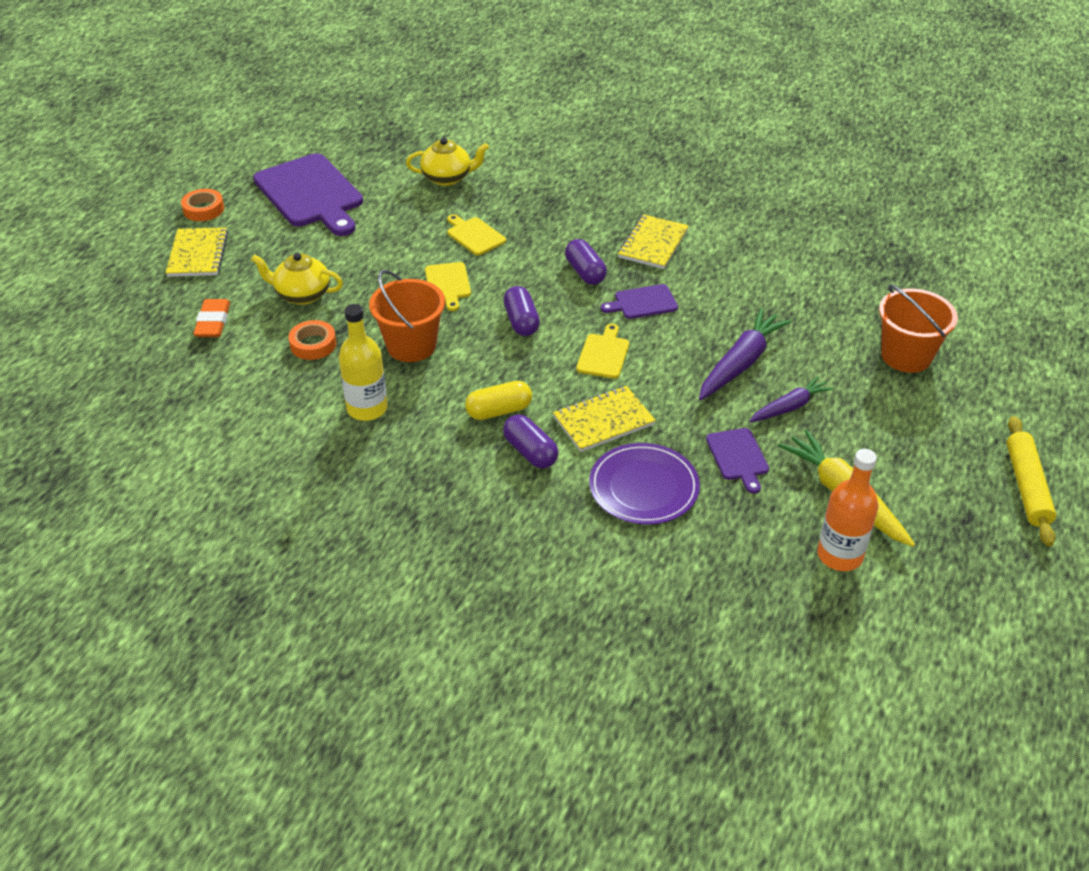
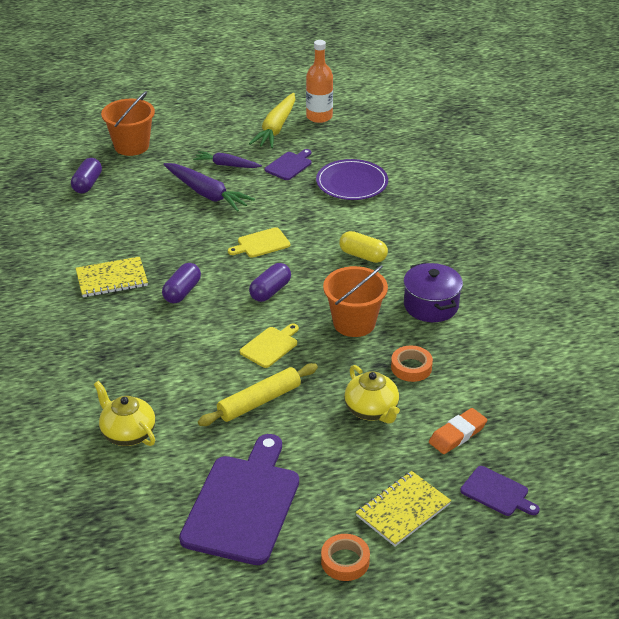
camera: 130 degrees left, 5 degrees down
yellow bottle [339,304,388,421] -> purple pot [403,263,463,322]
yellow cutting board [447,214,506,255] -> none
purple capsule [503,414,558,468] -> purple capsule moved to [71,158,102,193]
yellow notebook [553,386,656,452] -> none
purple cutting board [601,284,678,319] -> purple cutting board moved to [460,466,540,516]
purple carrot [699,308,792,400] -> purple carrot turned 135 degrees counterclockwise [163,163,255,212]
yellow rolling pin [1007,416,1056,546] -> yellow rolling pin moved to [198,363,318,426]

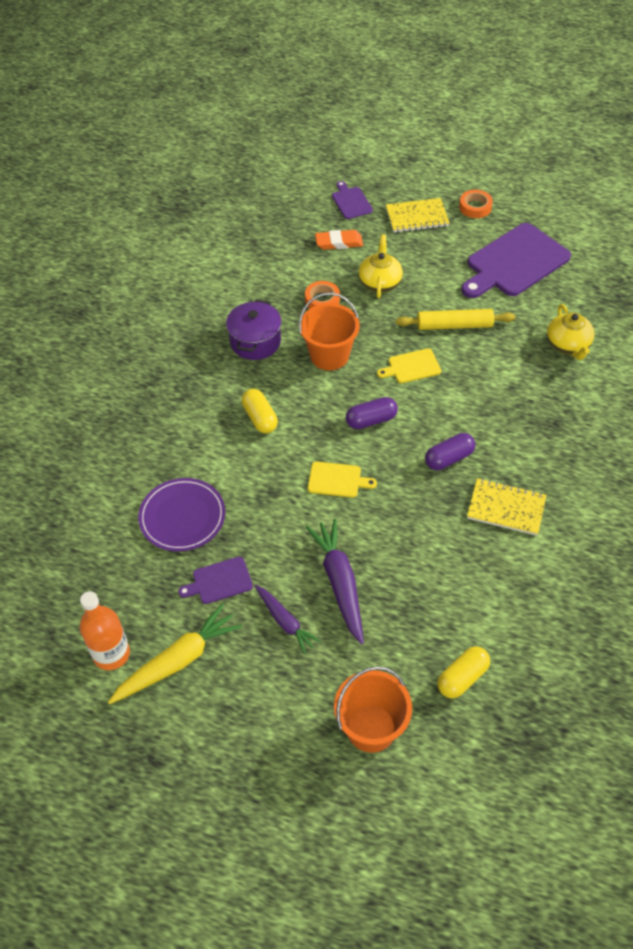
camera: 145 degrees left, 15 degrees up
purple capsule [71,158,102,193] -> yellow capsule [437,646,490,698]

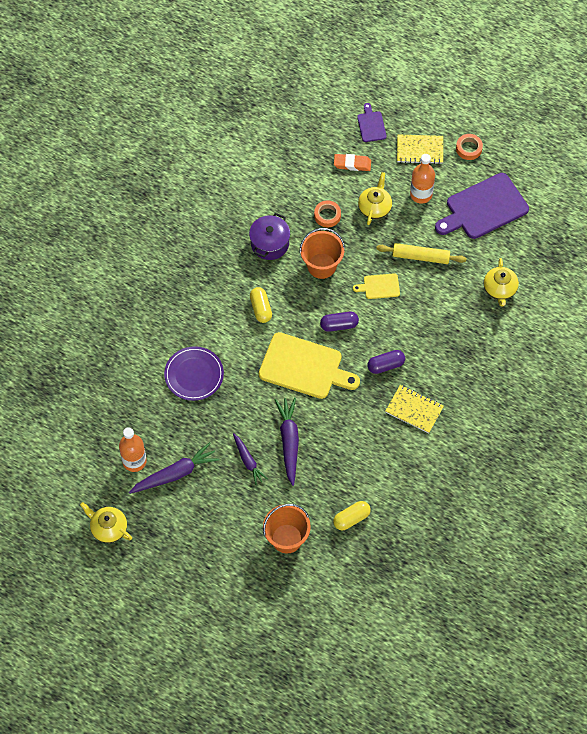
camera: 10 degrees right, 10 degrees up
yellow carrot [108,604,242,704] -> purple carrot [129,442,220,494]
purple cutting board [178,556,253,604] -> none
yellow cutting board [308,461,377,498] -> yellow cutting board [259,332,360,399], size x2.09
none -> yellow teapot [80,502,132,543]
none -> orange bottle [410,154,435,204]

